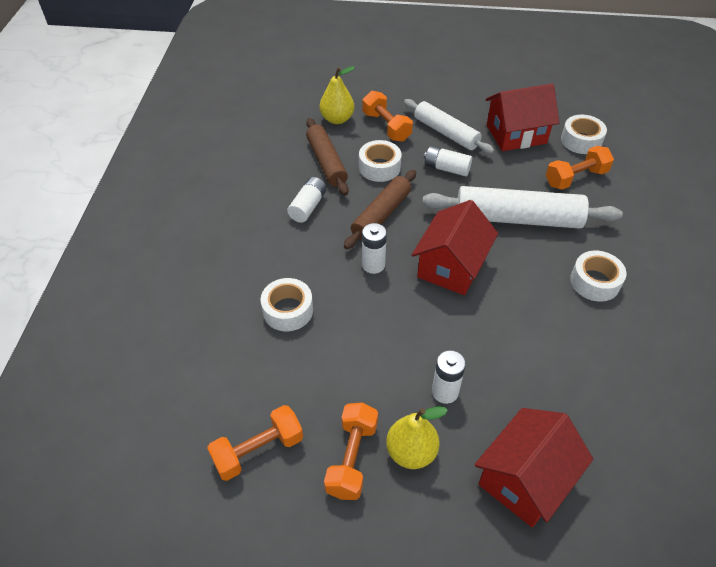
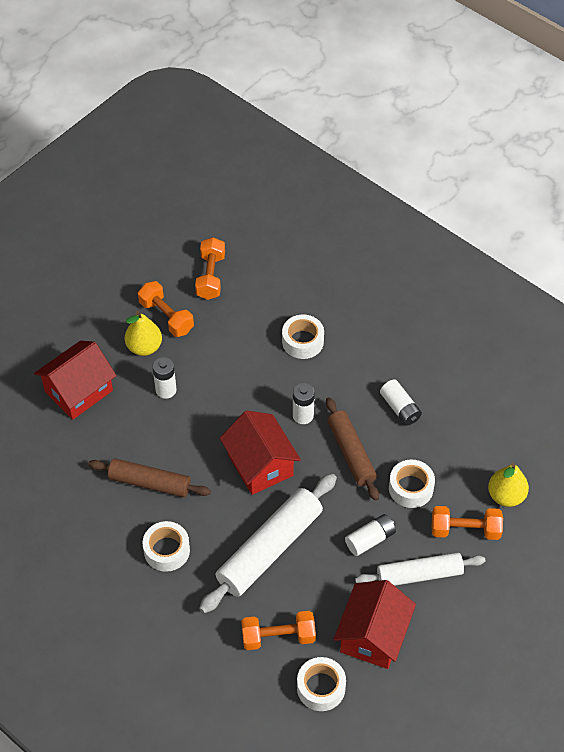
camera: 125 degrees right, 5 degrees up
brown rolling pin [306,118,349,196] -> brown rolling pin moved to [88,458,211,497]
red house [474,408,593,527] -> red house turned 60 degrees clockwise [34,341,116,420]
orange dumbbell [546,146,614,190] -> orange dumbbell turned 75 degrees clockwise [241,611,316,650]

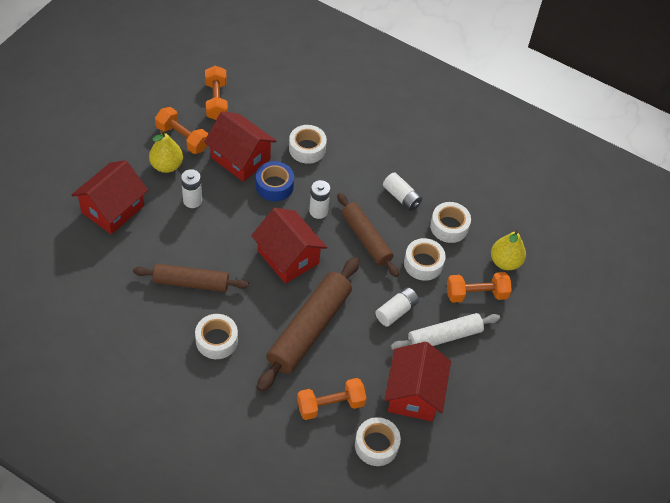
camera: 15 degrees left, 0 degrees up
white rolling pin [199,474,337,613] -> brown rolling pin [257,257,360,392]
none -> red house [204,111,277,182]
none -> blue tape [256,161,294,201]
none -> white tape [430,202,471,243]

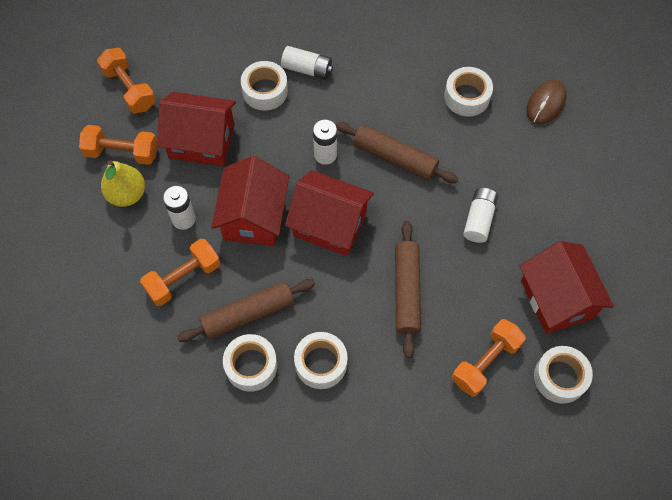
camera: 25 degrees left, 10 degrees up
red house [72,160,148,234] -> red house moved to [211,156,289,246]
blue tape [256,161,294,201] -> none
brown rolling pin [257,257,360,392] -> brown rolling pin [395,221,421,358], size x0.66
white battery [383,172,422,211] -> white battery moved to [281,46,333,80]
white rolling pin [391,313,500,350] -> none
white tape [404,238,446,281] -> white tape moved to [223,334,277,392]
orange dumbbell [447,272,512,303] -> orange dumbbell moved to [140,239,220,306]
yellow pear [491,230,526,270] -> brown mouse [527,80,567,125]

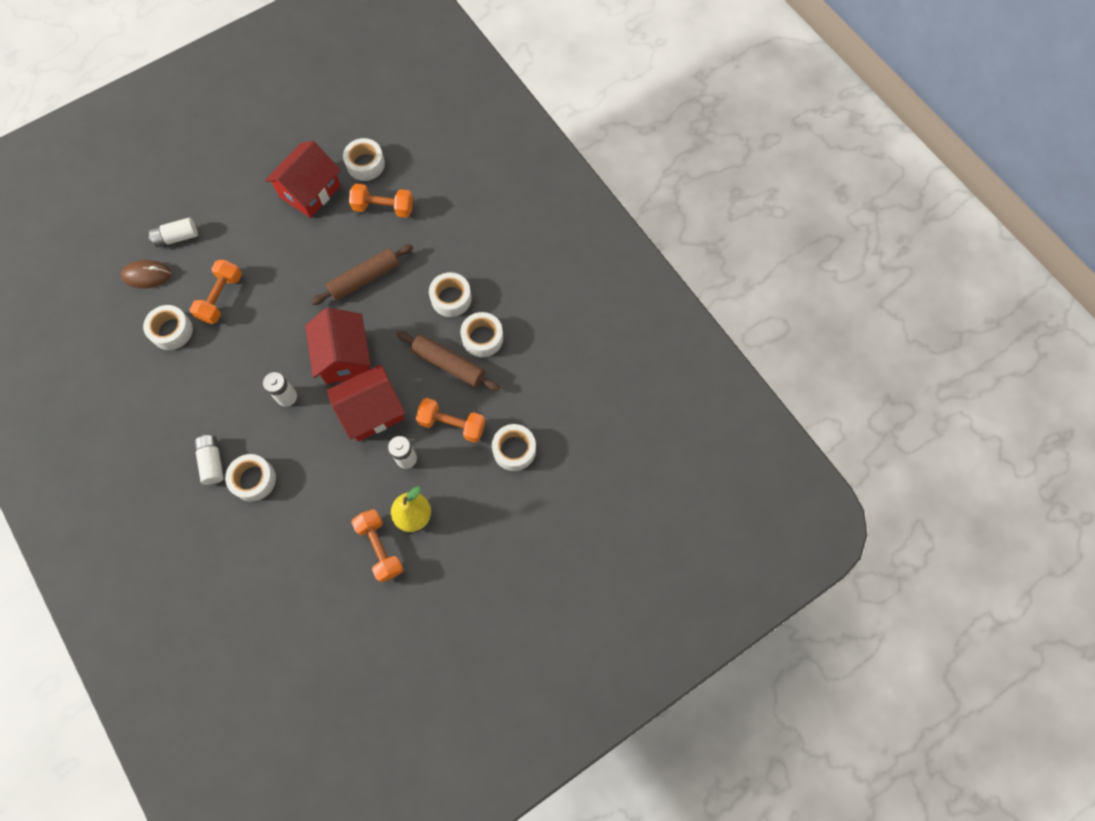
camera: 125 degrees left, 5 degrees up
orange dumbbell [97,48,156,114] -> orange dumbbell moved to [190,260,242,324]
red house [157,92,236,166] -> none
brown rolling pin [336,122,458,183] -> none
white battery [463,188,498,243] -> white battery moved to [149,218,198,247]
none -> white tape [492,424,536,471]

